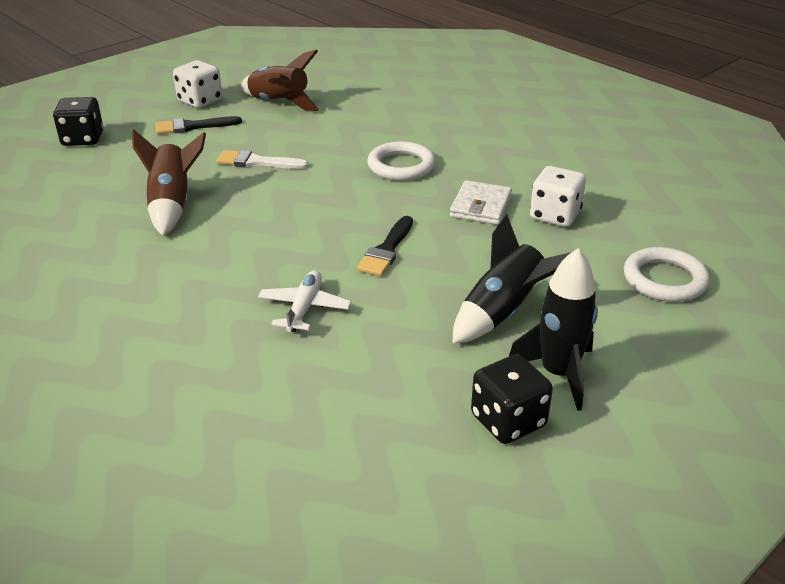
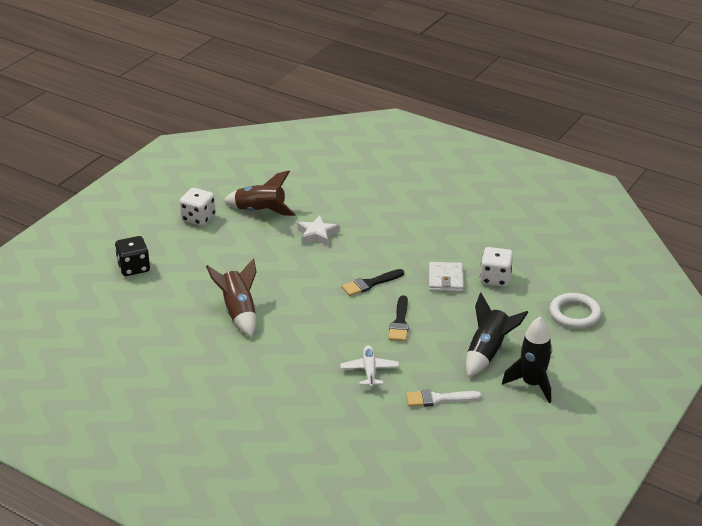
camera: 15 degrees left, 0 degrees up
black brush [155,116,242,134] -> black brush moved to [342,269,404,296]
white brush [217,150,309,169] -> white brush moved to [406,389,482,407]
white ring [367,141,436,181] -> none
black dice [471,354,553,444] -> none
none -> white star [297,216,339,246]

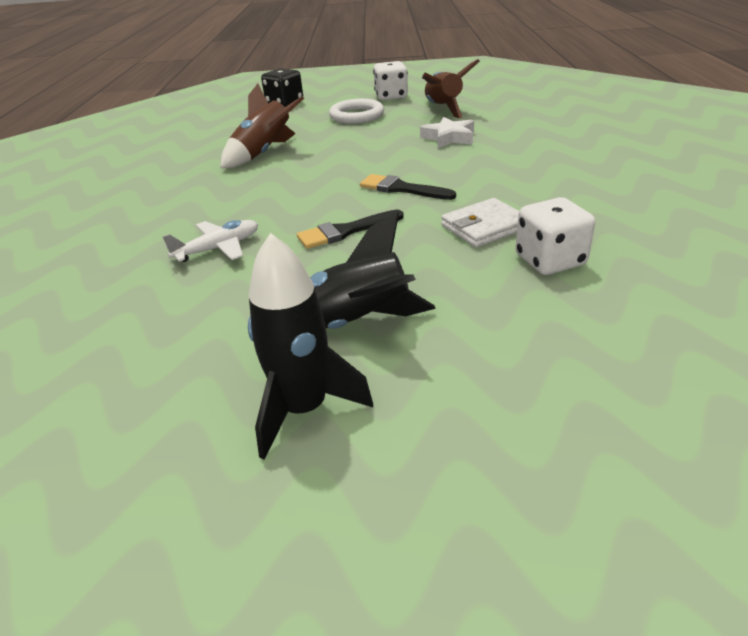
camera: 60 degrees right, 0 degrees up
white brush [406,389,482,407] -> none
white ring [549,293,602,329] -> white ring moved to [329,99,384,124]

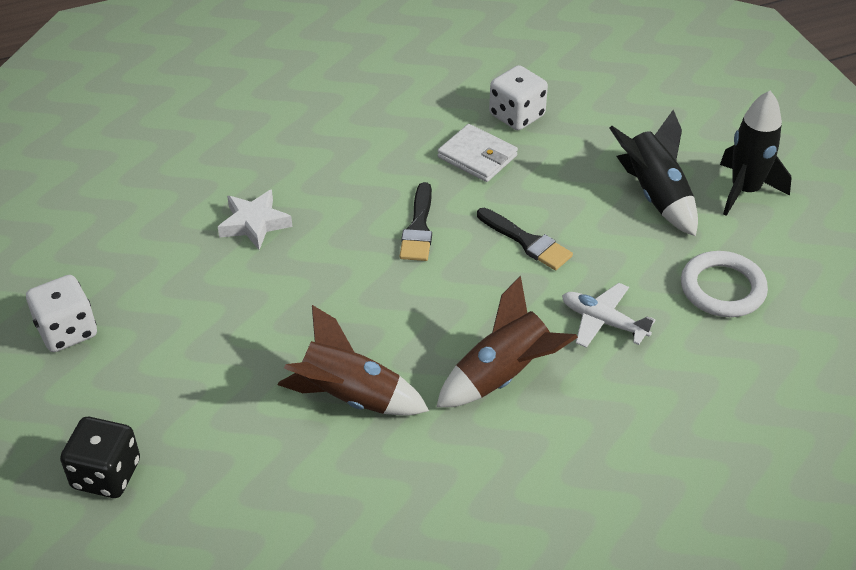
camera: 115 degrees left, 10 degrees up
white ring [329,99,384,124] -> white ring moved to [681,251,768,317]
brown rocket [422,59,480,119] -> brown rocket moved to [436,276,578,407]

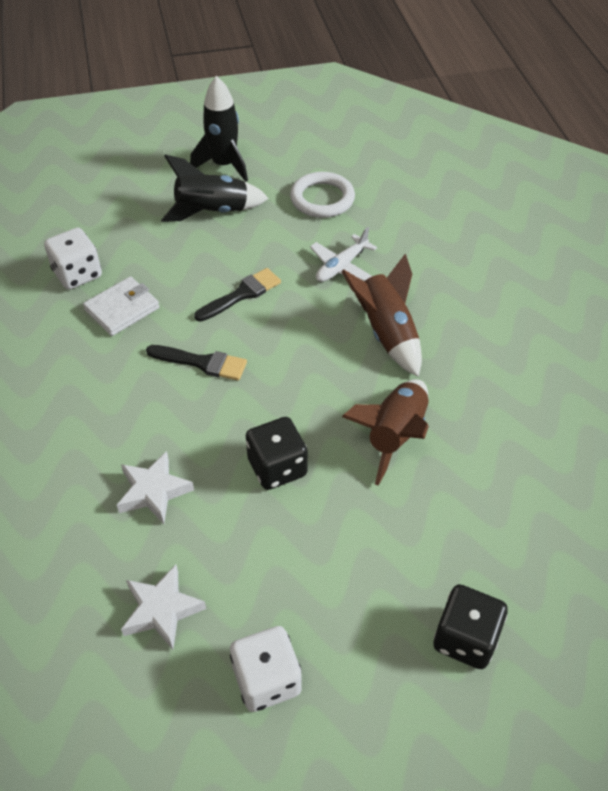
camera: 80 degrees left, 5 degrees up
none -> white star [121,565,206,650]
none -> black dice [246,417,308,490]

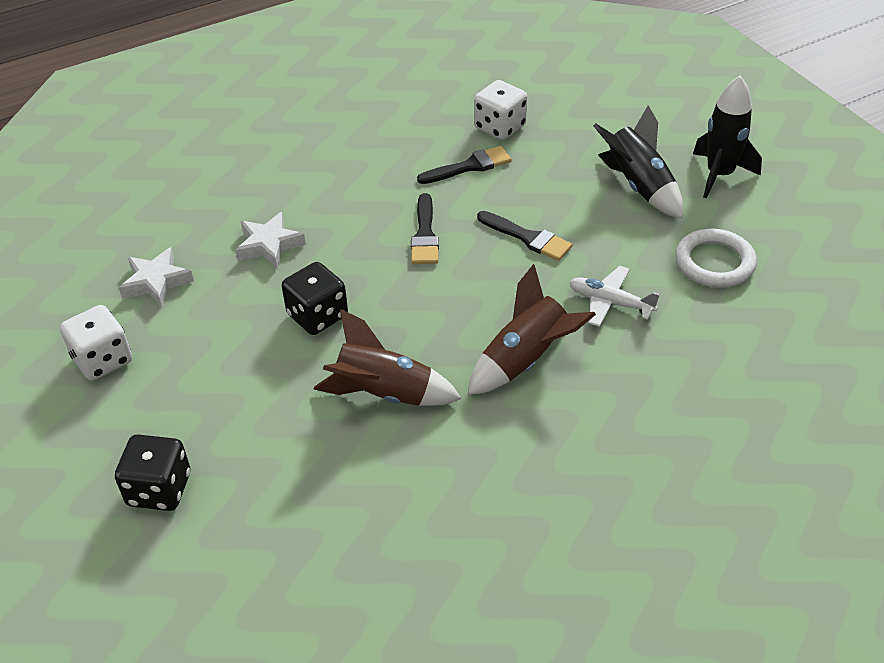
camera: 75 degrees right, 5 degrees down
white wallet [83,276,160,336] -> black brush [417,146,512,184]

